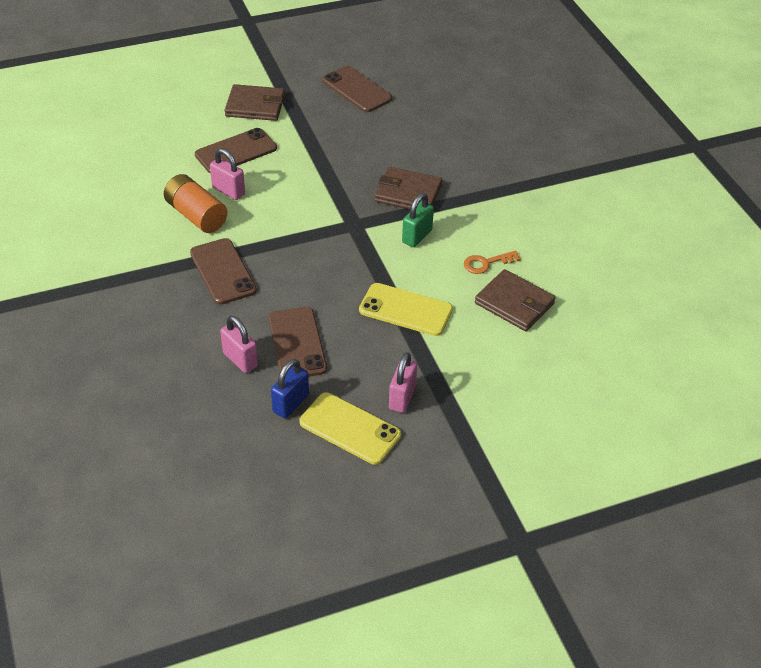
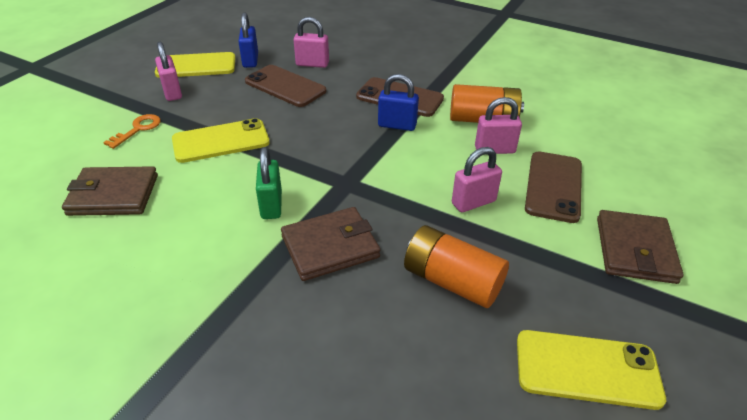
camera: 140 degrees right, 5 degrees down
brown wallet [225,84,285,121] -> brown wallet turned 45 degrees counterclockwise [597,210,684,284]
brown phone [322,66,392,112] -> yellow phone [517,330,666,410]
orange key [464,250,521,274] -> orange key moved to [103,114,161,149]
none -> blue padlock [378,74,419,131]
none -> orange battery [404,225,509,308]
none -> pink padlock [452,147,502,212]

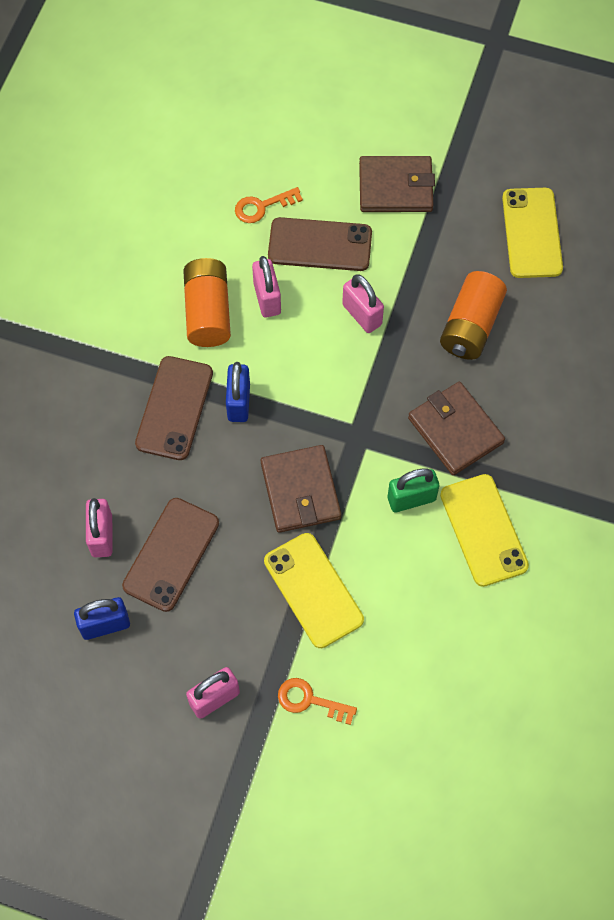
camera: 100 degrees left, 25 degrees up
brown wallet [62,166,158,216] -> brown wallet moved to [261,445,341,533]
yellow phone [155,52,235,78] -> yellow phone moved to [440,474,529,587]
none -> orange key [235,187,303,223]

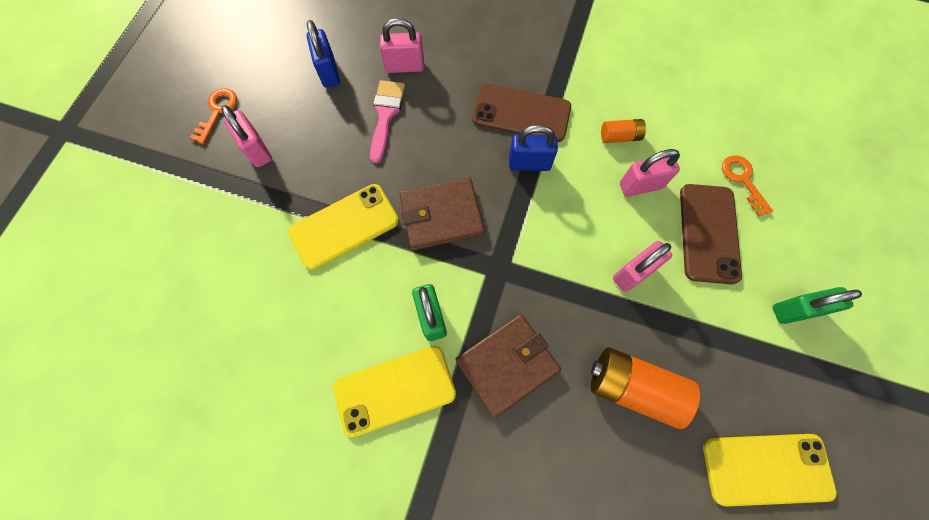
camera: 90 degrees right, 5 degrees up
brown phone [122,498,219,612] -> pink brush [370,80,405,163]
orange battery [183,258,231,347] -> orange battery [601,119,646,143], size x0.52
orange key [278,678,357,725] -> orange key moved to [190,88,237,144]
brown wallet [359,156,435,212] -> green padlock [773,287,862,324]

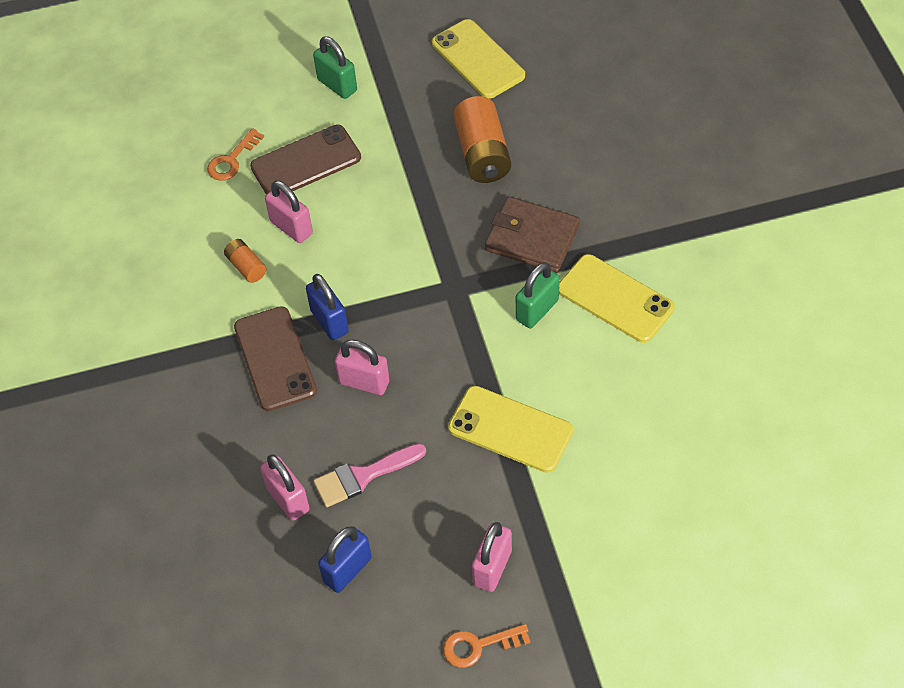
camera: 120 degrees left, 15 degrees down
brown wallet [400,177,484,250] -> none
pink padlock [613,241,672,292] -> pink padlock moved to [335,340,389,395]

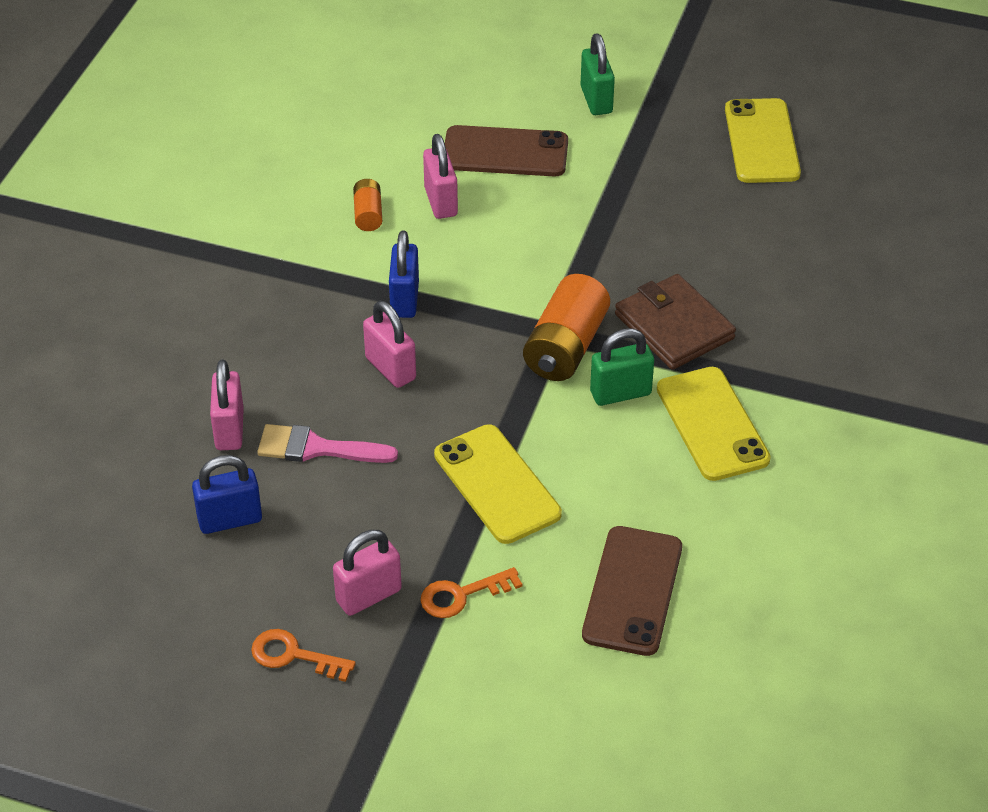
camera: 30 degrees right, 10 degrees down
orange key [207,128,264,181] -> orange key moved to [420,567,522,618]
brown phone [234,306,317,411] -> brown phone moved to [582,526,682,656]
orange battery [454,96,511,183] -> orange battery moved to [523,274,610,381]

